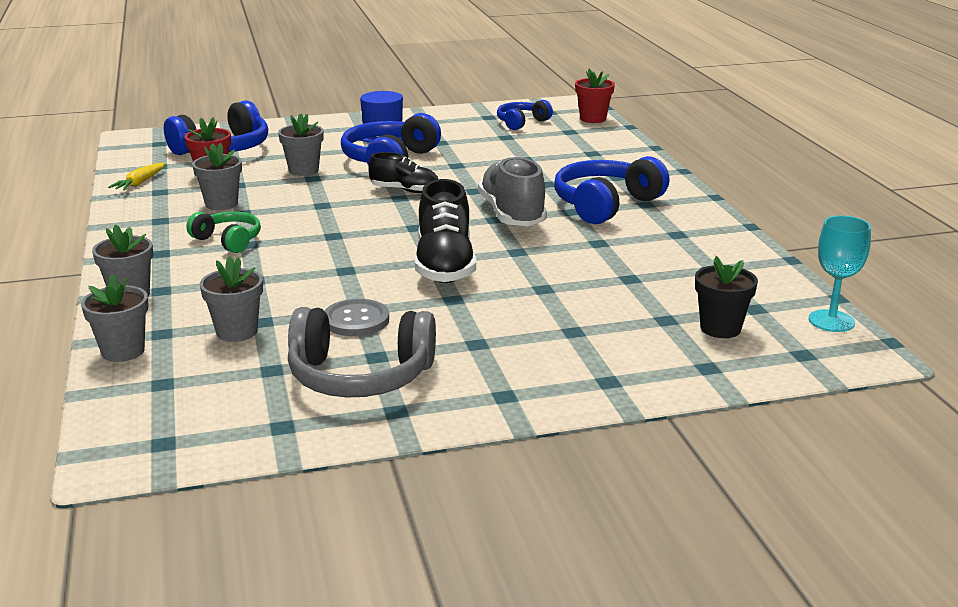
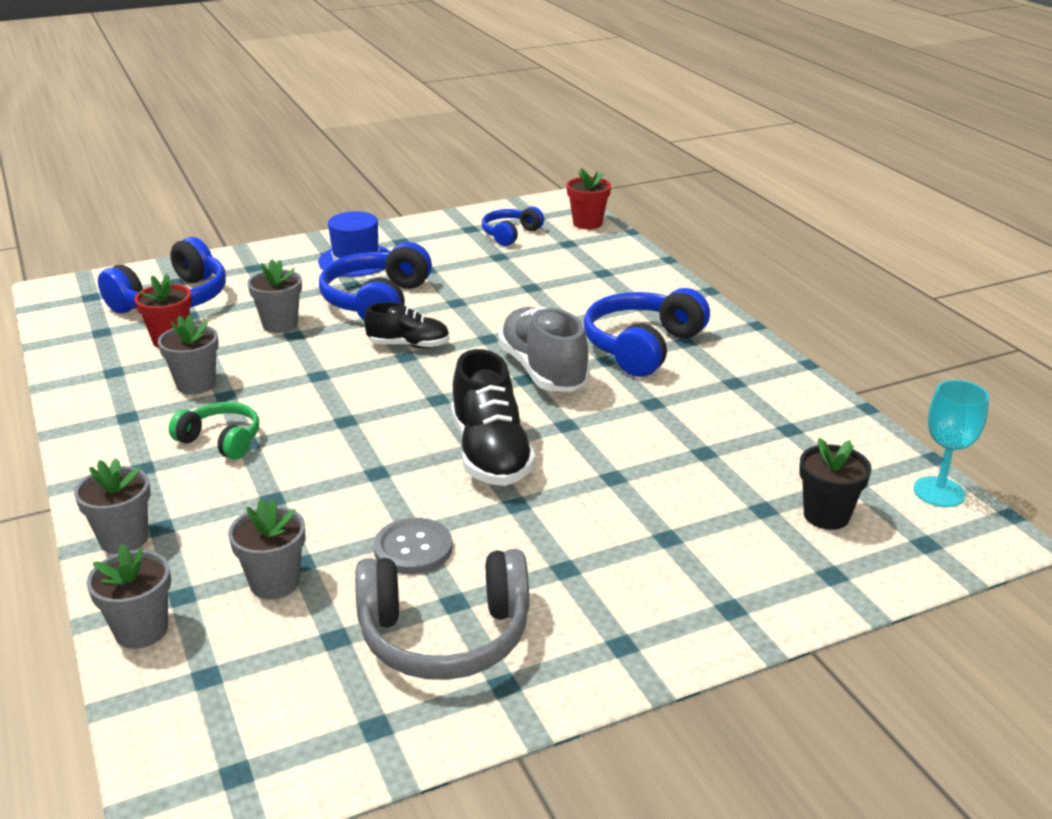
camera: 10 degrees left, 5 degrees up
yellow carrot [108,163,165,191] -> none

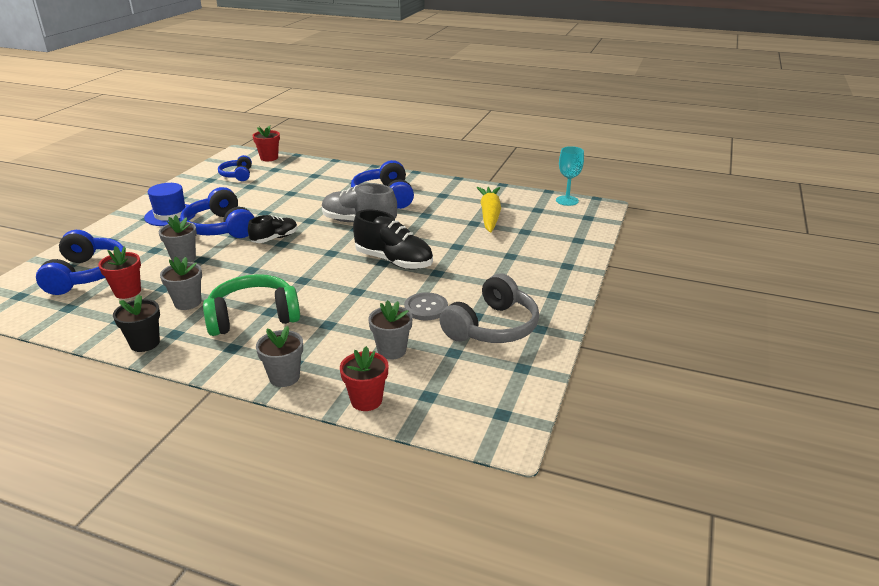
camera: 45 degrees left, 0 degrees up
grey flower pot [87,544,171,649] -> red flower pot [340,346,388,411]
green headphones [169,402,259,460] -> green headphones [203,274,300,336], size x1.71
black flower pot [799,438,872,530] -> black flower pot moved to [113,294,160,352]
none -> yellow carrot [477,187,501,232]

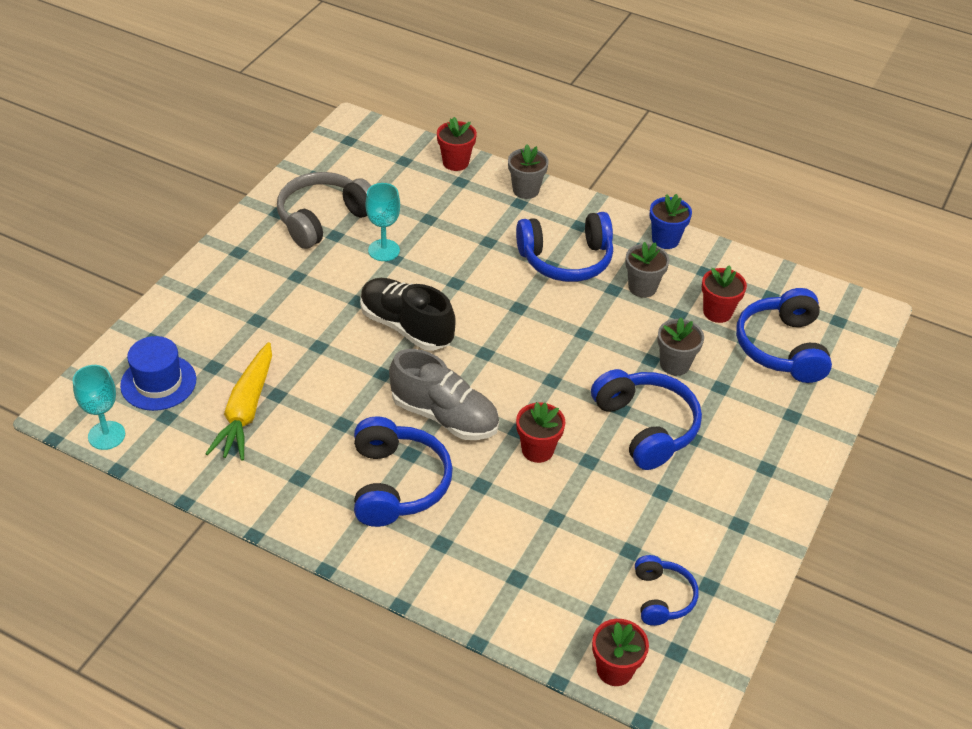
camera: 175 degrees left, 15 degrees up
black flower pot [113,294,160,352] -> blue flower pot [649,194,692,249]
blue hat [144,183,196,226] -> blue hat moved to [120,336,197,411]
green headphones [203,274,300,336] -> blue headphones [516,212,613,282]
black shoe [248,215,298,243] -> none
grey flower pot [368,300,413,360] -> none
grey button [404,292,448,320] -> turquoise goblet [365,183,400,261]
none -> red flower pot [516,402,565,463]

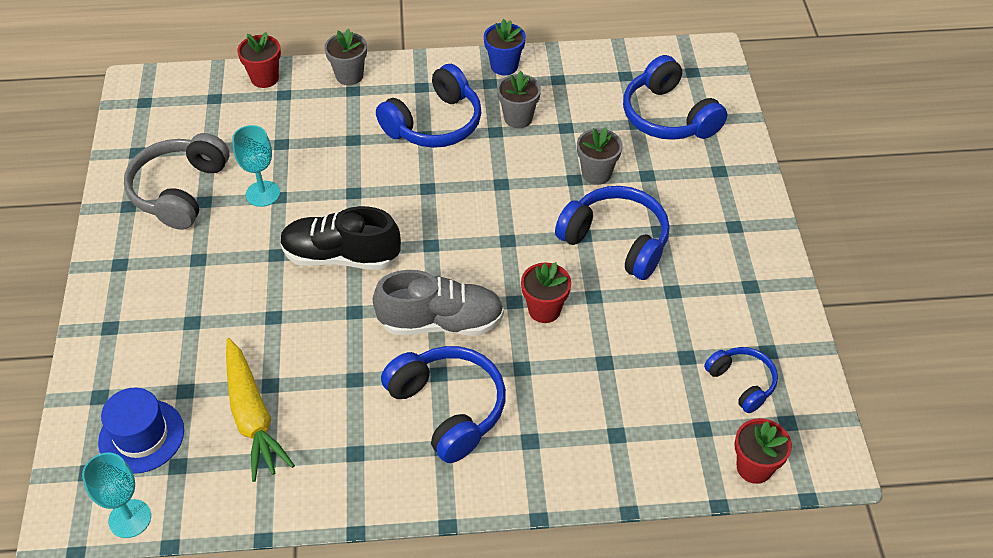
camera: 30 degrees left, 5 degrees up
red flower pot [702,265,747,323] -> none

